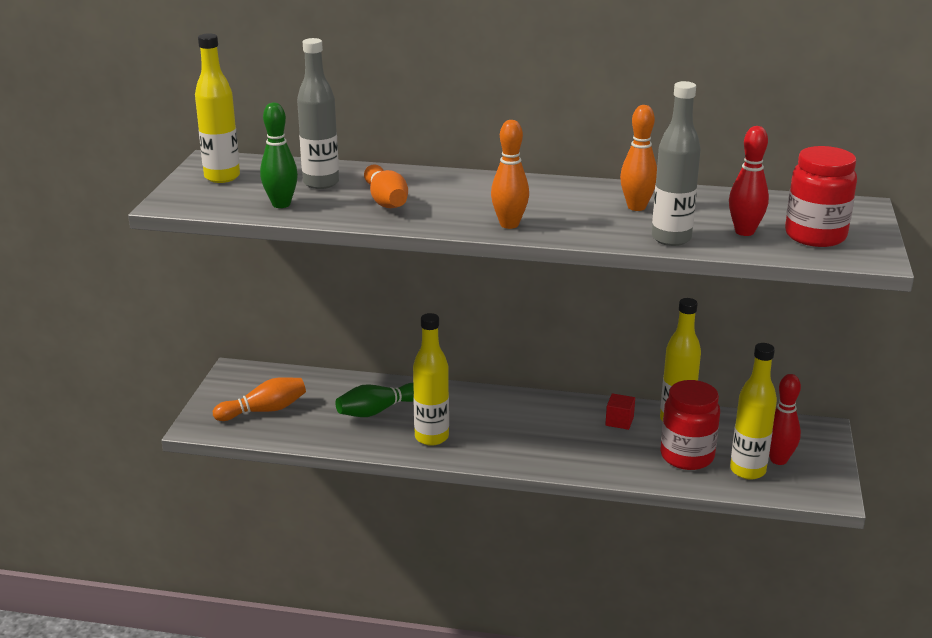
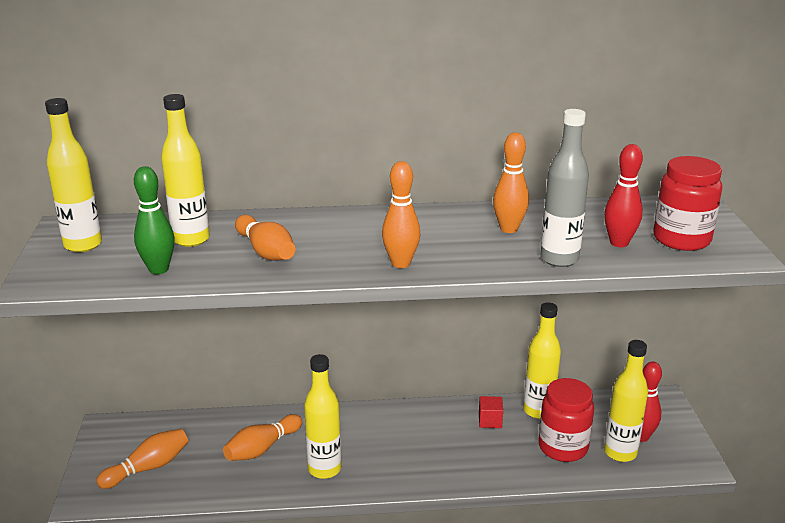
camera: 15 degrees left, 0 degrees up
grey bottle [297,38,339,189] -> yellow bottle [161,94,210,247]
green bowling pin [336,383,414,417] -> orange bowling pin [223,414,302,461]

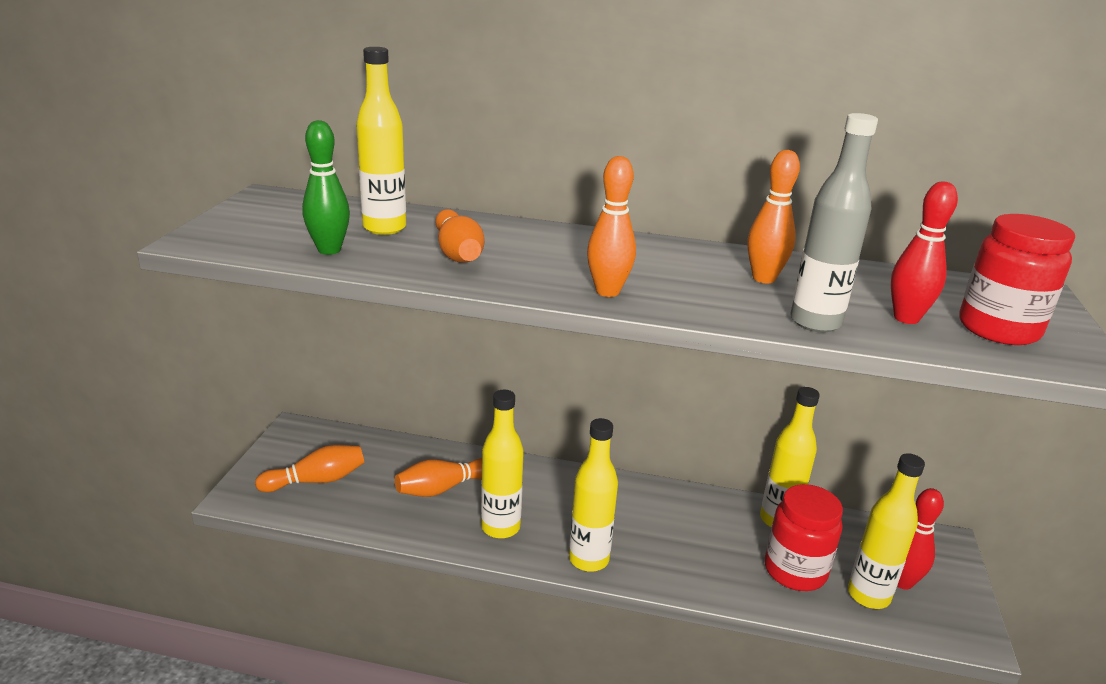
camera: 15 degrees right, 0 degrees up
yellow bottle [45,98,102,252] -> yellow bottle moved to [569,418,618,572]
red cube [479,396,503,428] -> none

